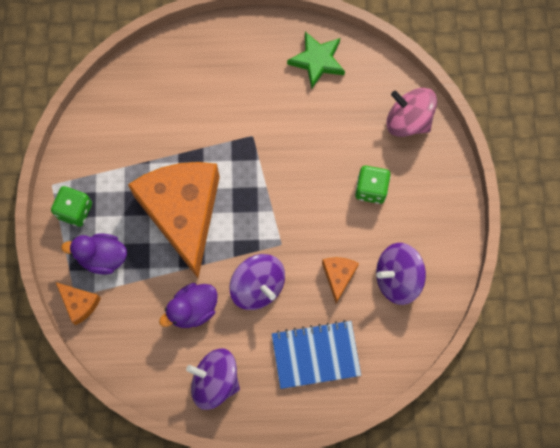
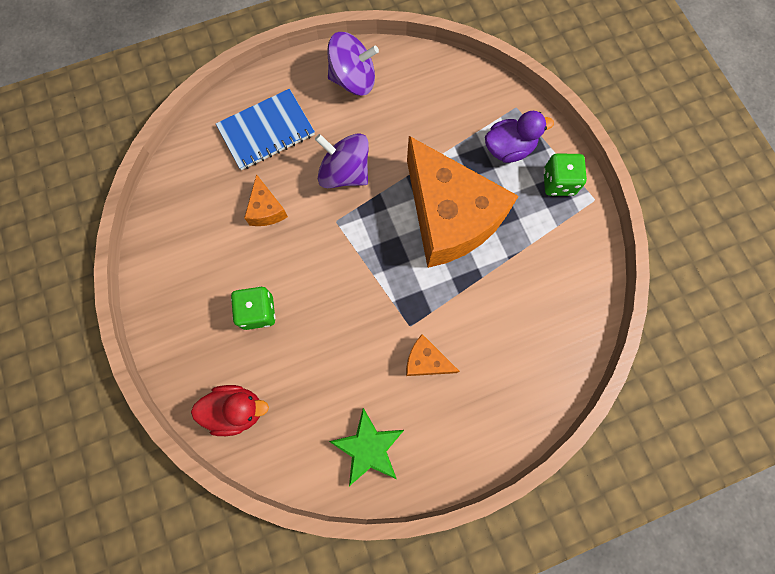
camera: 160 degrees right, 0 degrees up
orange cheese [56,282,101,325] -> orange cheese moved to [406,334,460,376]
purple duck [159,283,218,328] -> none
purple spinning top [376,243,426,305] -> none
pink spinning top [386,88,437,137] -> red duck [191,385,269,436]

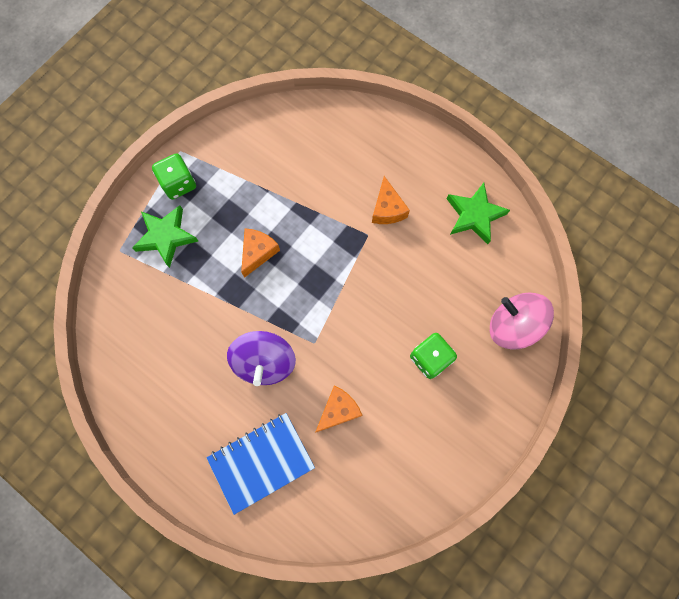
camera: 120 degrees left, 0 degrees up
red duck [191,385,269,436] -> pink spinning top [490,293,554,350]
blue notebook [216,89,315,170] -> blue notebook turned 60 degrees counterclockwise [206,413,315,515]
purple spinning top [327,32,379,96] -> none
orange cheese [407,136,518,268] -> orange cheese [241,228,280,278], size x0.40
purple duck [485,111,554,163] -> green star [132,205,198,268]

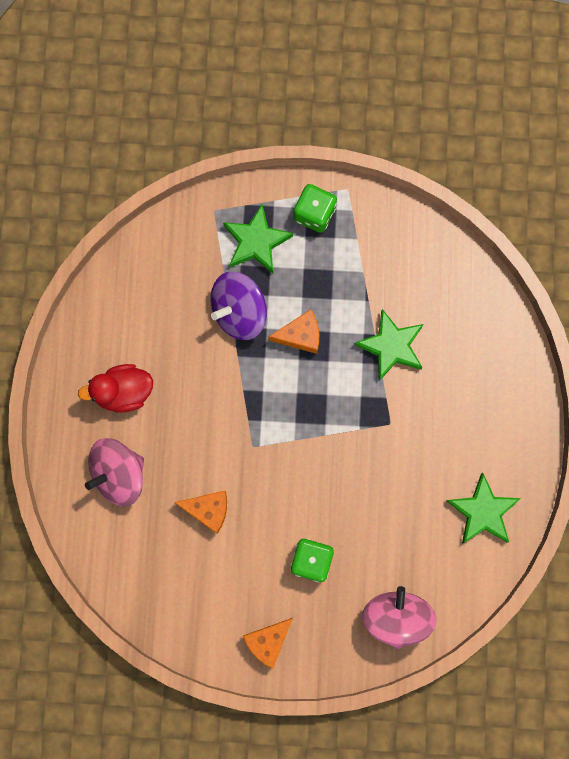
camera: 55 degrees right, 5 degrees up
blue notebook [206,413,315,515] -> pink spinning top [85,438,144,506]
purple spinning top [227,331,296,386] -> purple spinning top moved to [210,272,267,340]
orange cheese [372,176,410,224] -> orange cheese moved to [243,618,293,668]
none -> red duck [78,364,153,413]
none -> green star [354,309,424,381]

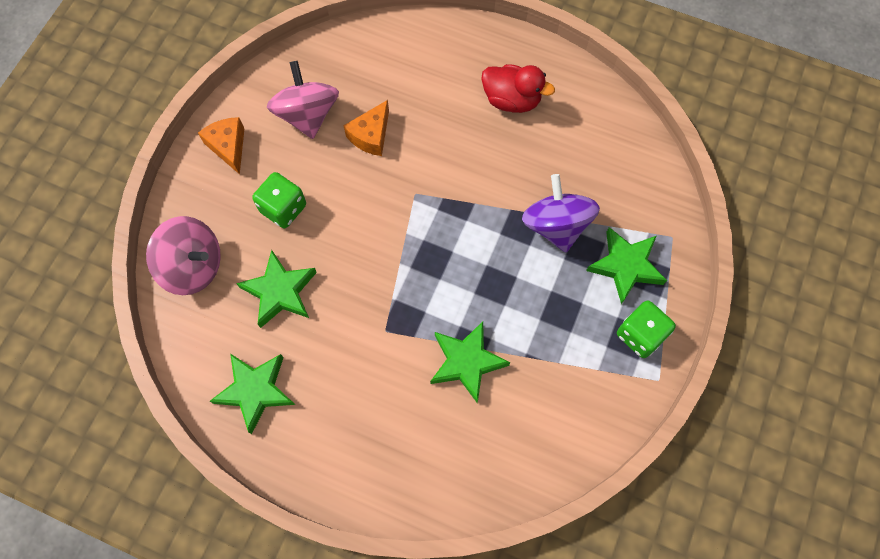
camera: 110 degrees right, 10 degrees down
red duck [78,364,153,413] -> red duck turned 105 degrees clockwise [481,64,555,113]
pink spinning top [85,438,144,506] -> pink spinning top moved to [267,61,339,139]
orange cheese [268,309,319,354] -> none
none -> green star [236,250,317,328]

